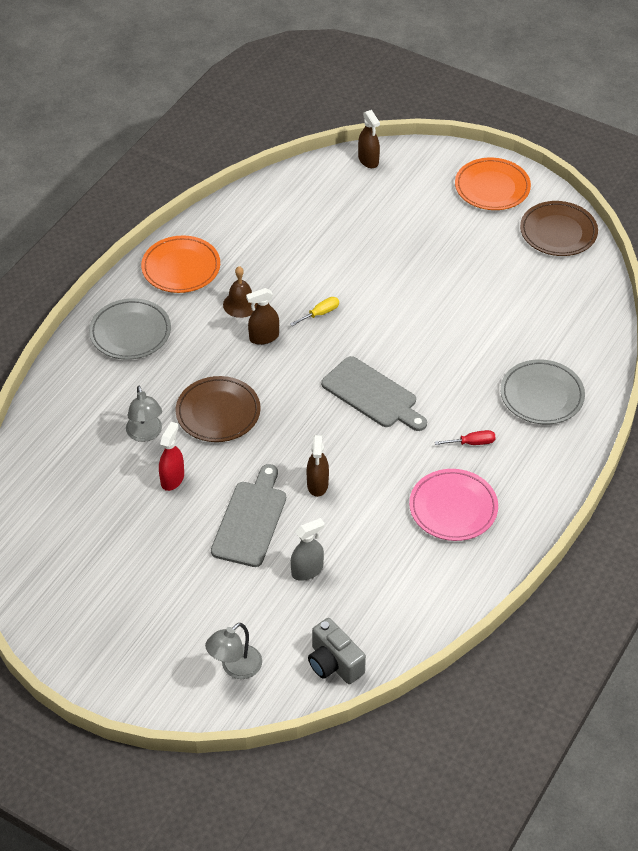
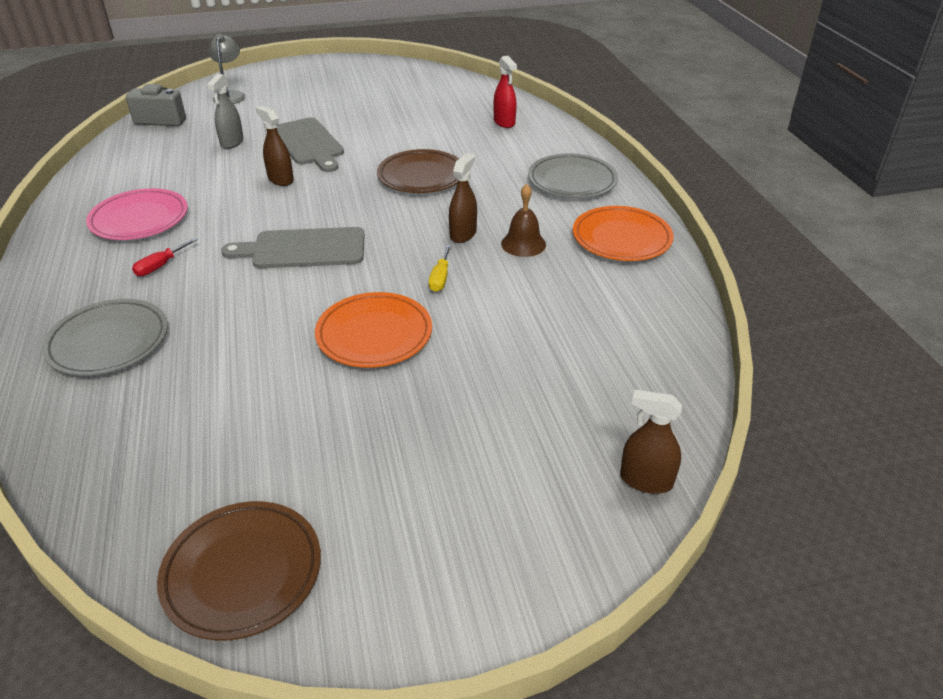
camera: 135 degrees right, 10 degrees down
grey lamp [126,386,162,442] -> none
red spray bottle [159,422,184,491] -> red spray bottle moved to [494,56,517,128]
orange plate [455,158,531,210] -> orange plate moved to [315,292,432,368]

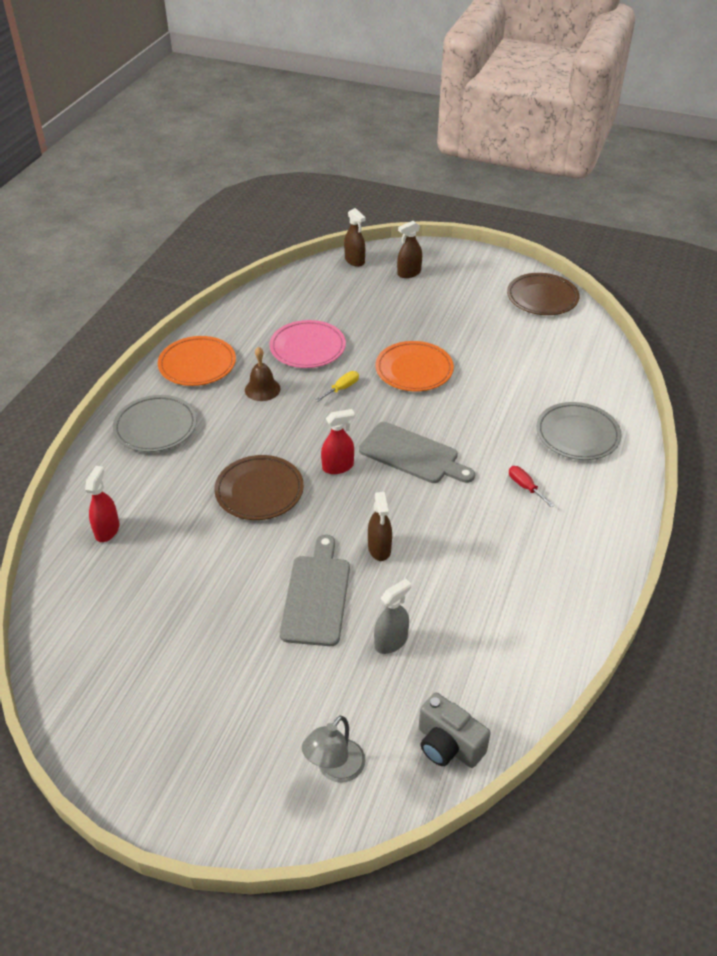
camera: 145 degrees left, 5 degrees up
pink plate [86,188,188,240] -> pink plate moved to [270,320,346,368]
red screwdriver [132,238,198,276] -> red screwdriver turned 105 degrees counterclockwise [509,466,554,507]
brown spray bottle [449,153,477,243] -> brown spray bottle moved to [397,221,422,278]
none -> red spray bottle [321,409,355,474]

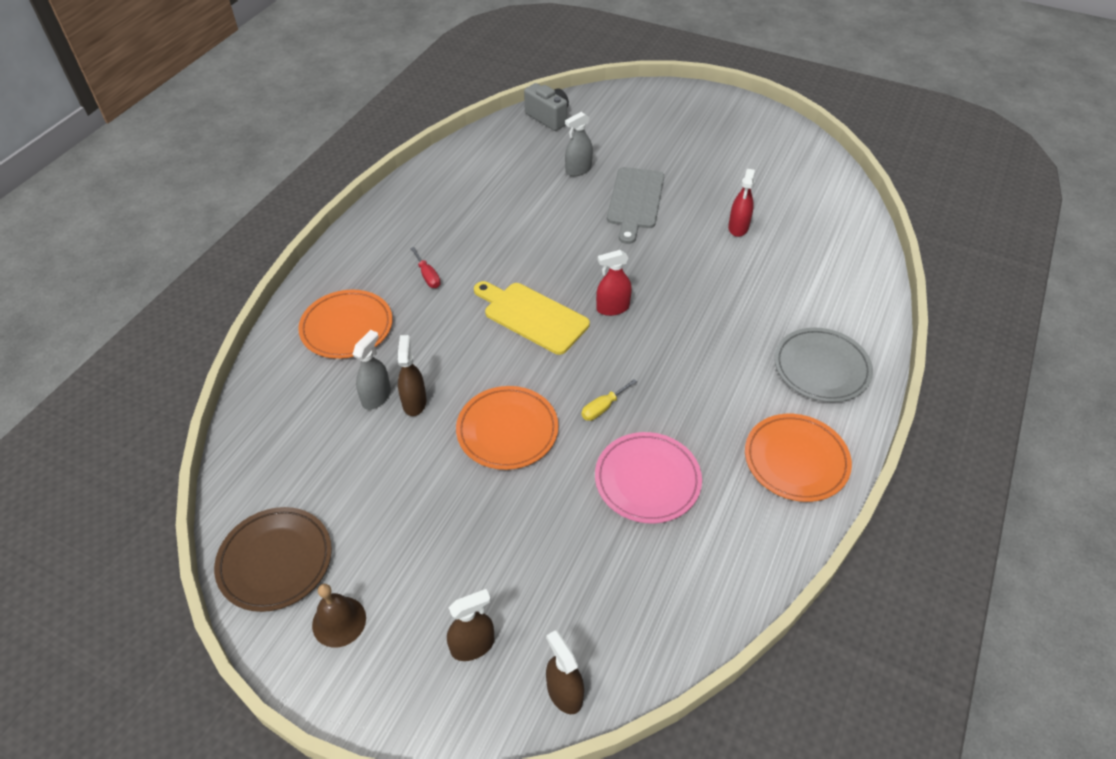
camera: 175 degrees left, 5 degrees up
red spray bottle [85,466,119,542] -> red spray bottle moved to [728,169,755,237]
brown plate [214,455,304,520] -> none
brown bell [245,347,280,401] -> brown bell moved to [312,584,366,647]
grey lamp [302,716,365,783] -> none
grey cutting board [359,422,475,483] -> yellow cutting board [474,281,590,355]
brown spray bottle [368,492,392,561] -> brown spray bottle moved to [398,335,426,416]
grey plate [536,402,622,460] -> orange plate [298,290,393,359]
none -> grey spray bottle [352,330,391,410]

